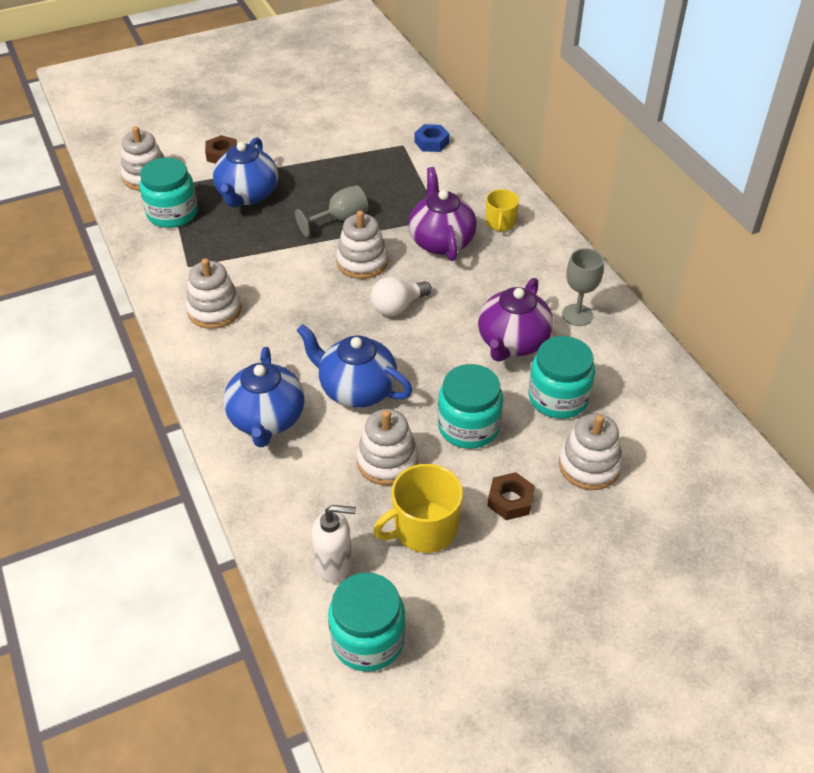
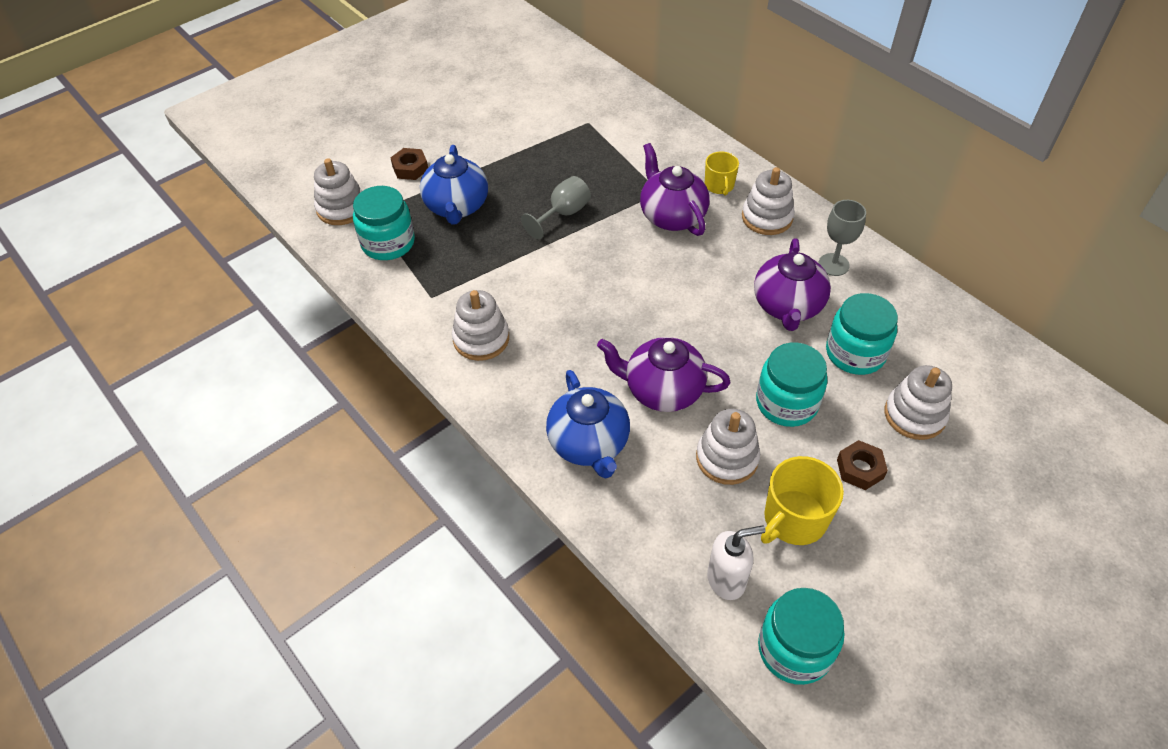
camera: 15 degrees left, 5 degrees up
blue teapot [297,324,412,408] -> purple teapot [597,337,730,412]
white stacking toy [336,211,388,279] -> white stacking toy moved to [742,167,795,235]
white light bulb [371,277,432,316] -> none
blue nut [414,124,449,152] -> none

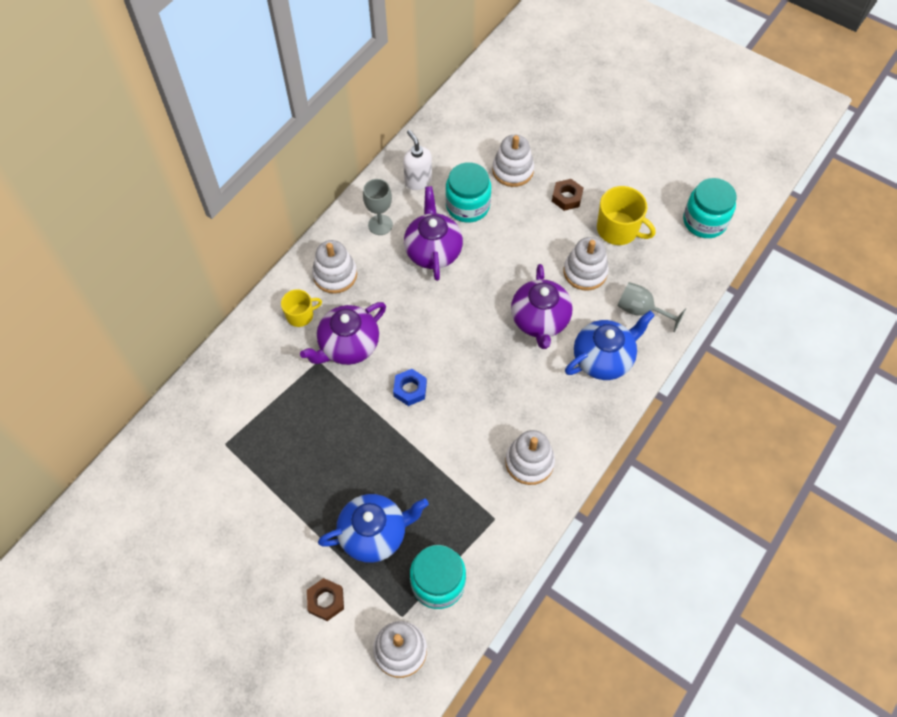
camera: 105 degrees left, 10 degrees up
grey goblet [521,176,591,239] -> grey goblet moved to [617,282,686,332]
white soap dispenser [707,525,766,600] -> white soap dispenser moved to [403,130,432,190]
purple teapot [754,238,831,331] -> purple teapot turned 90 degrees counterclockwise [404,186,463,281]
turquoise jar [756,343,828,427] -> none
none -> blue nut [393,369,427,406]

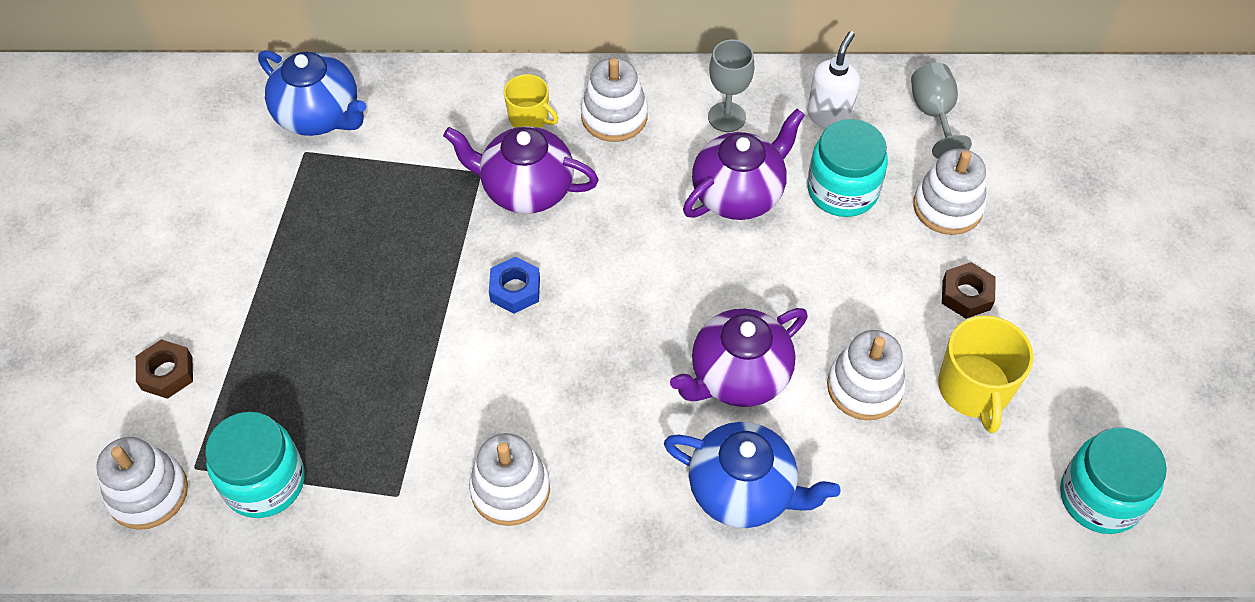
camera: 55 degrees right, 5 degrees down
blue teapot [318,494,429,563] -> blue teapot moved to [258,50,366,136]
grey goblet [617,282,686,332] -> grey goblet moved to [911,62,972,159]

